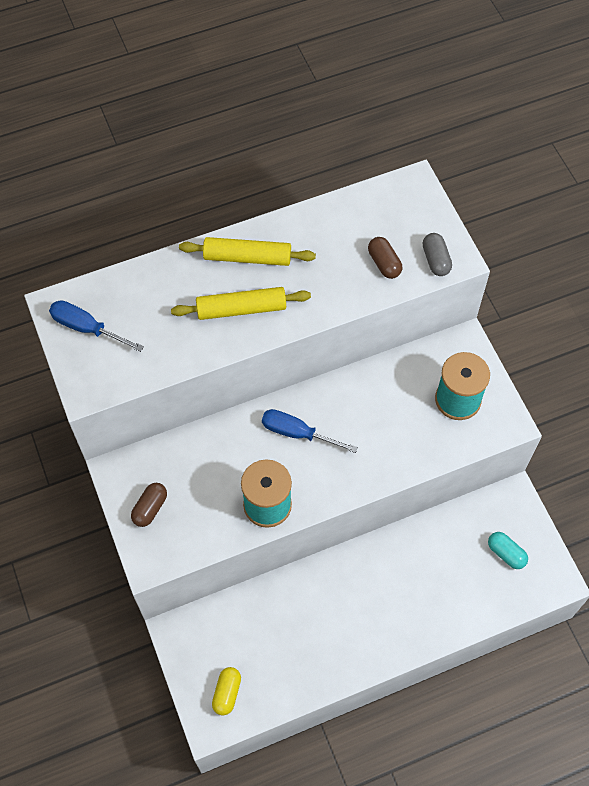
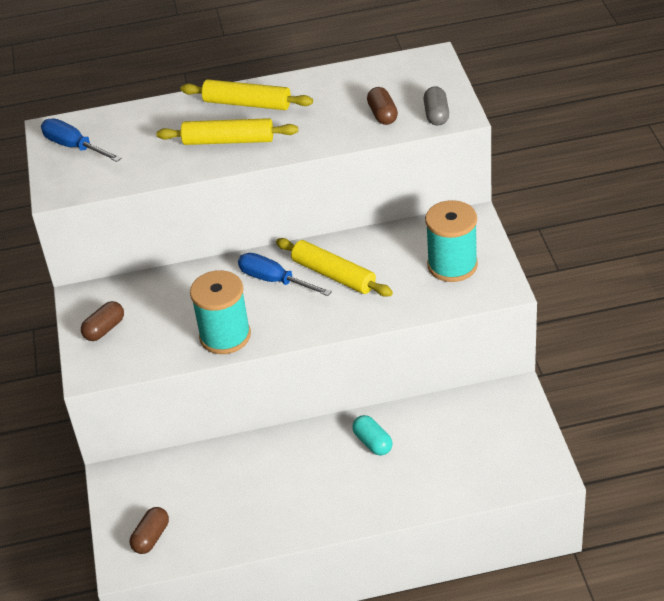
camera: 15 degrees right, 20 degrees down
yellow capsule [212,667,241,715] -> brown capsule [130,507,169,554]
turquoise capsule [488,532,528,569] -> turquoise capsule moved to [352,415,393,456]
none -> yellow rolling pin [276,238,393,297]

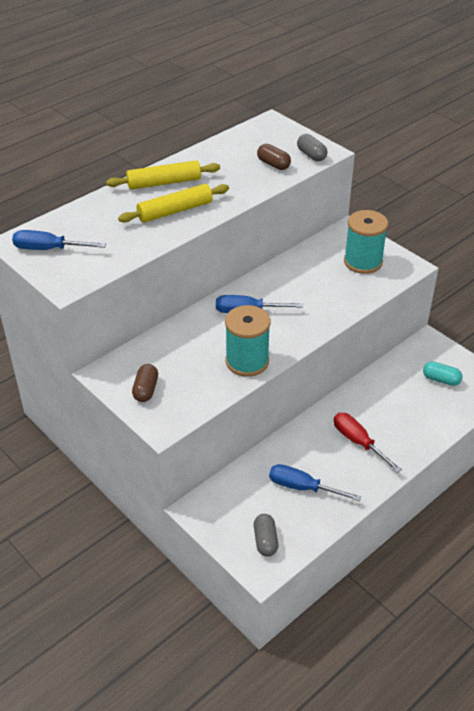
camera: 35 degrees left, 0 degrees up
brown capsule [130,507,169,554] -> grey capsule [254,514,278,557]
yellow rolling pin [276,238,393,297] -> none
turquoise capsule [352,415,393,456] -> turquoise capsule moved to [423,361,462,386]
none -> blue screwdriver [269,464,361,501]
none -> red screwdriver [334,413,402,473]

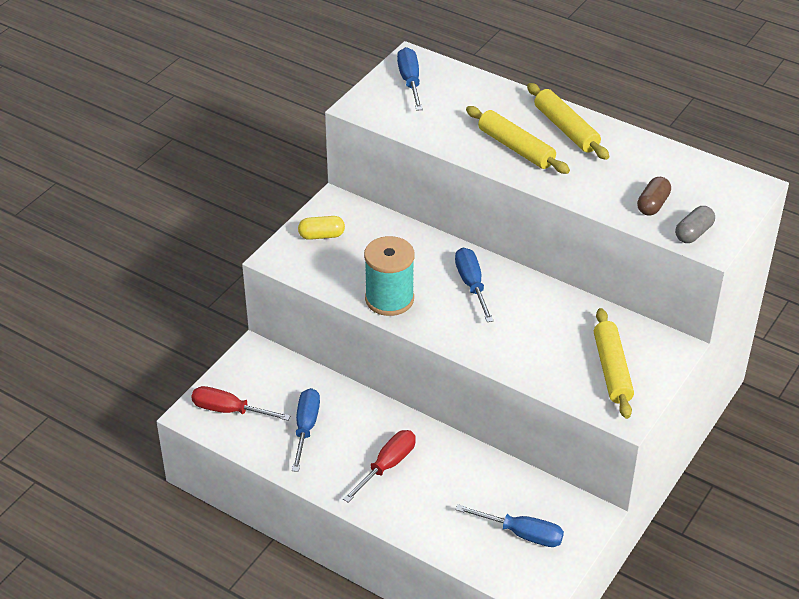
camera: 75 degrees right, 0 degrees up
brown capsule [132,364,158,402] -> yellow capsule [298,216,345,240]
grey capsule [254,514,278,557] -> red screwdriver [191,386,291,421]
turquoise spool [344,210,388,274] -> yellow rolling pin [594,308,634,419]
turquoise capsule [423,361,462,386] -> blue screwdriver [456,504,564,547]

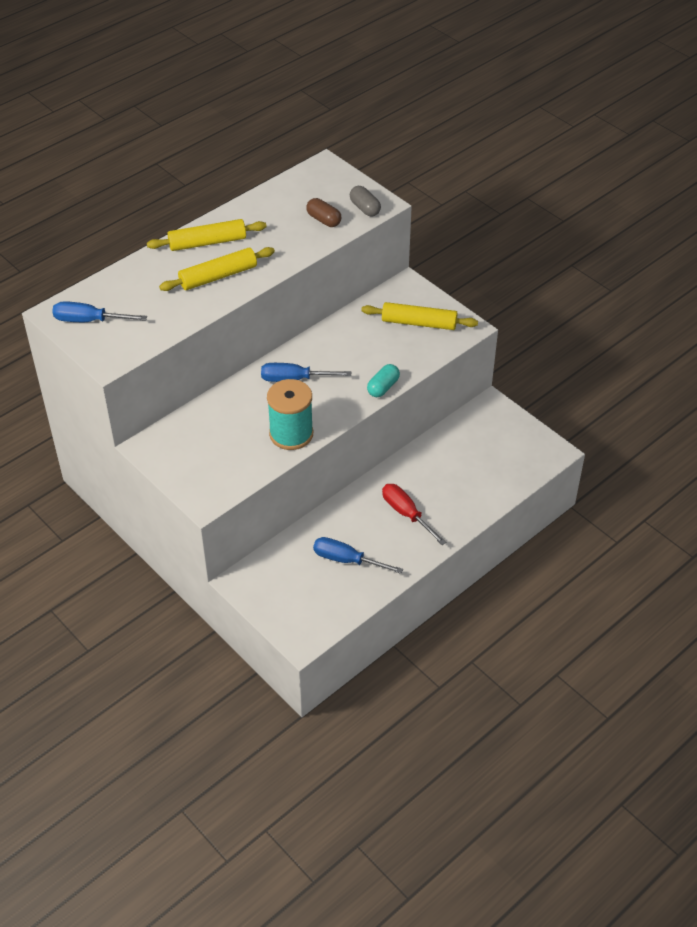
camera: 75 degrees left, 5 degrees up
red screwdriver [191,386,291,421] -> none
yellow capsule [298,216,345,240] -> none
blue screwdriver [456,504,564,547] -> none
none -> turquoise capsule [367,364,400,397]

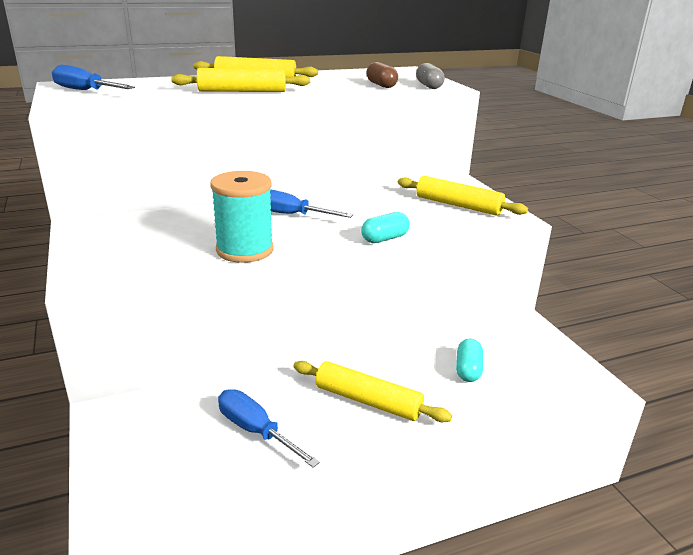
camera: 20 degrees right, 20 degrees down
red screwdriver [382,484,446,545] -> yellow rolling pin [293,361,452,422]
none -> turquoise capsule [456,339,483,382]

